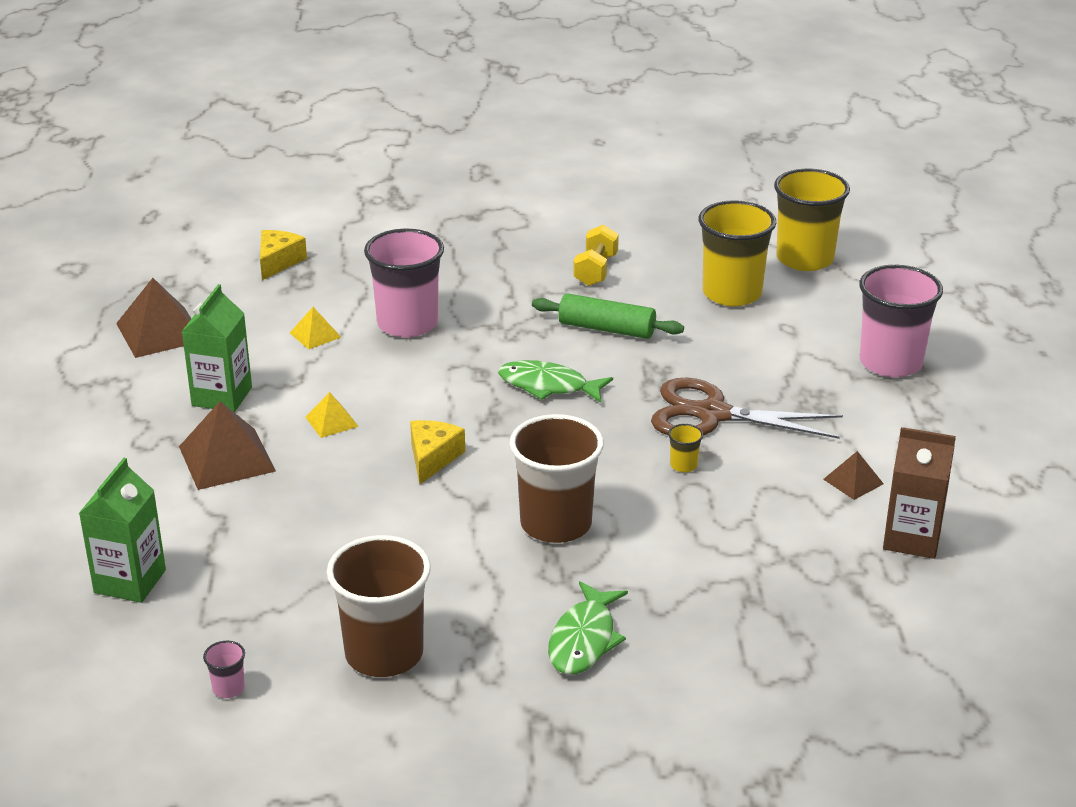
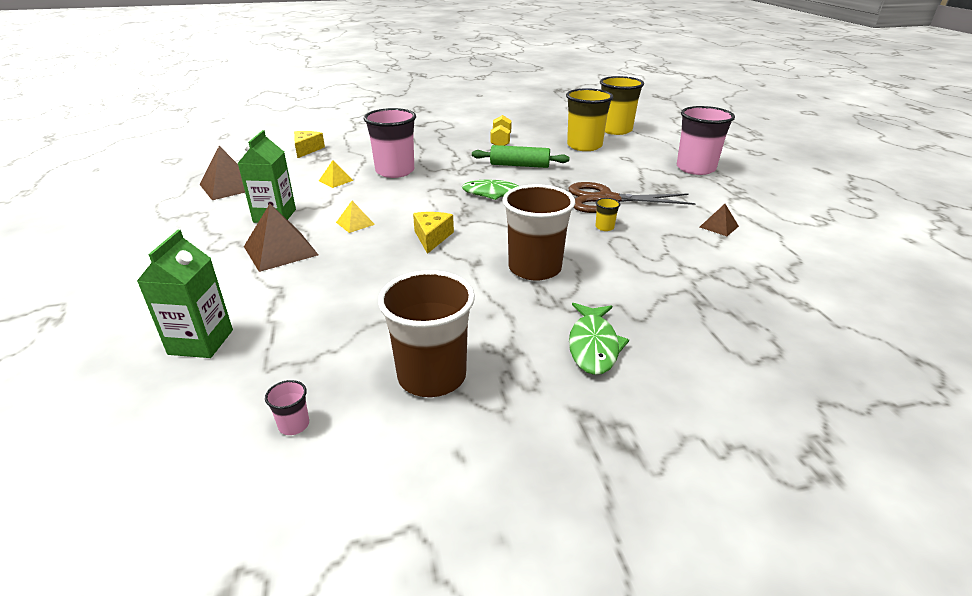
camera: 10 degrees left, 0 degrees up
brown carton [883,427,956,559] -> none

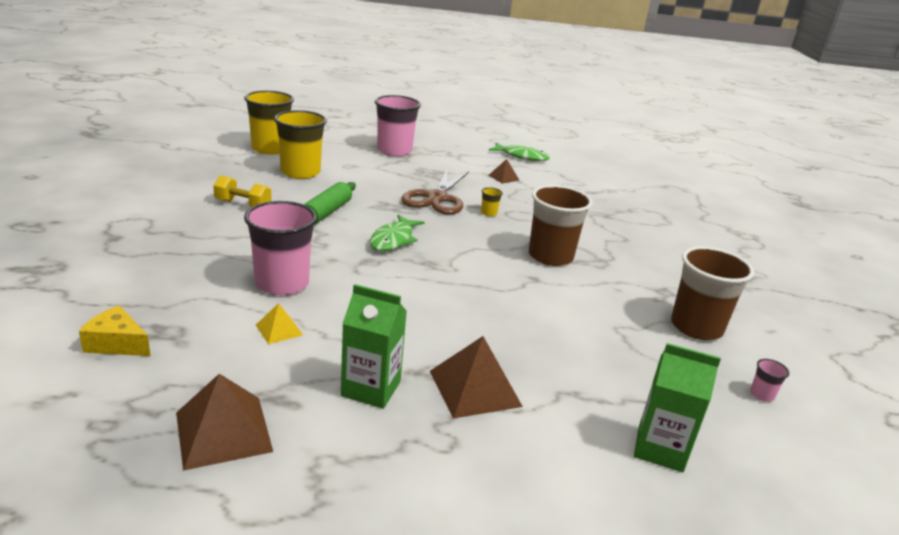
camera: 80 degrees left, 5 degrees down
yellow pyramid [336,201,375,233] -> none
yellow cheese [413,212,454,254] -> none
green fish [569,303,629,375] -> green fish moved to [489,143,550,161]

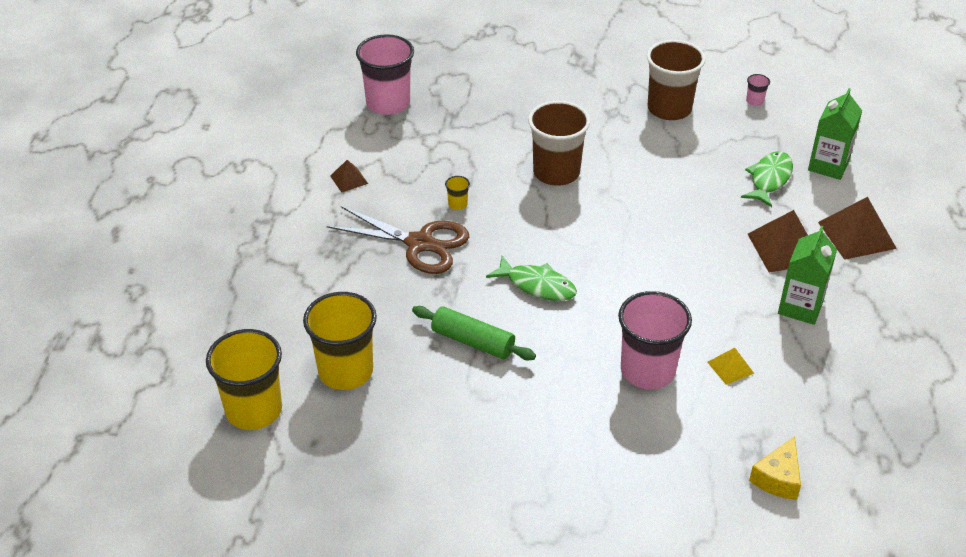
camera: 80 degrees left, 15 degrees up
brown pyramid [176,374,273,471] -> brown pyramid moved to [818,197,897,260]
yellow dumbbell [213,175,271,207] -> none
pink cup [375,95,421,156] -> pink cup moved to [356,34,414,115]
green fish [489,143,550,161] -> green fish moved to [741,151,793,207]

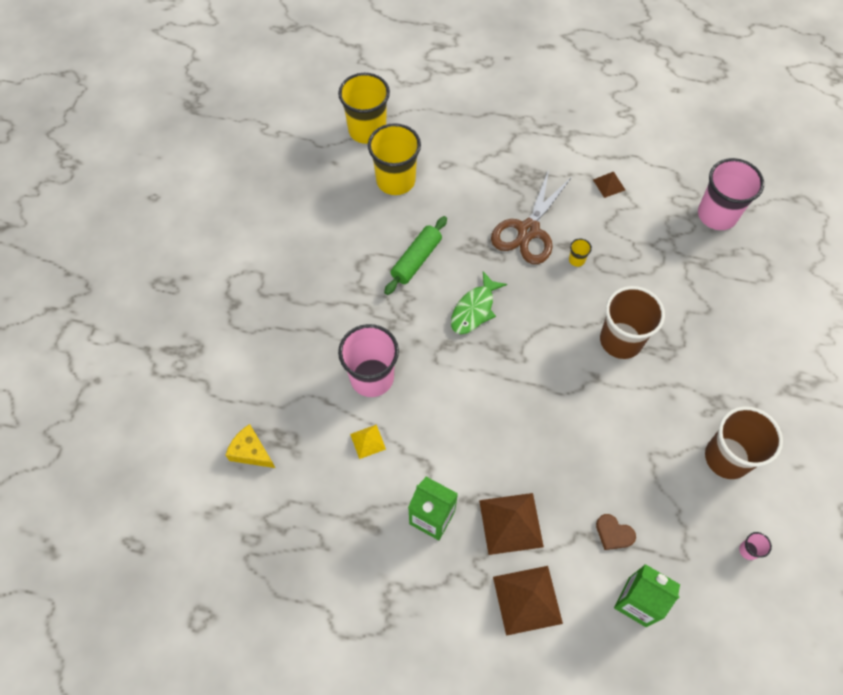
camera: 95 degrees right, 20 degrees up
green fish [741,151,793,207] -> brown heart [596,514,636,550]

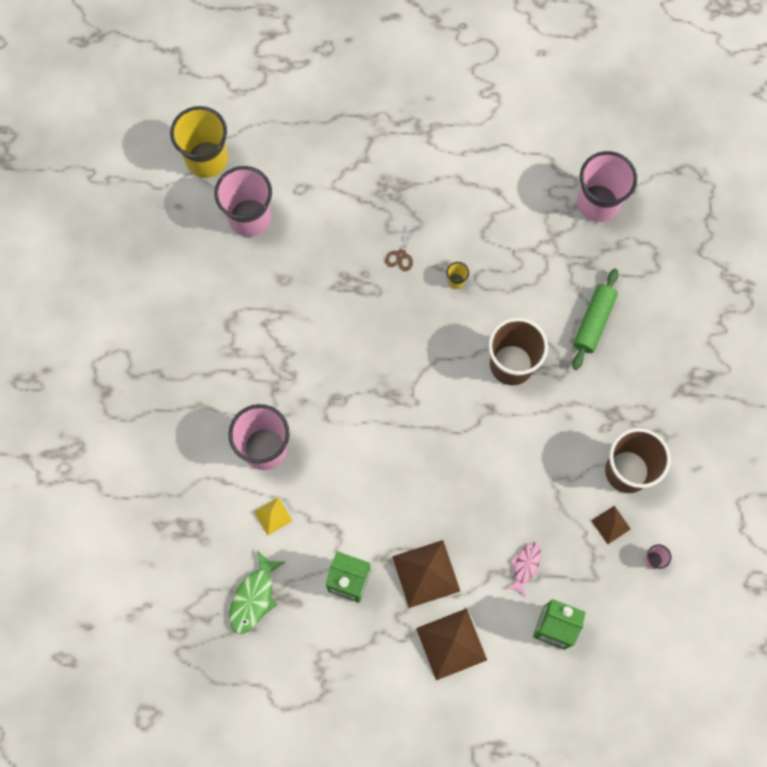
camera: 10 degrees left, 10 degrees up
yellow cheese [226,424,275,468] -> none
yellow cup [368,123,421,195] -> pink cup [214,166,272,237]
green rolling pin [384,216,447,295] -> green rolling pin moved to [572,269,618,370]
green fish [451,271,507,334] -> green fish moved to [229,550,285,634]
brown scissors [491,170,572,264] -> brown scissors [385,222,417,271], size x0.42
brown pyramid [593,172,625,198] -> brown pyramid moved to [591,506,631,544]
brown heart [596,514,636,550] -> pink fish [506,542,541,596]

